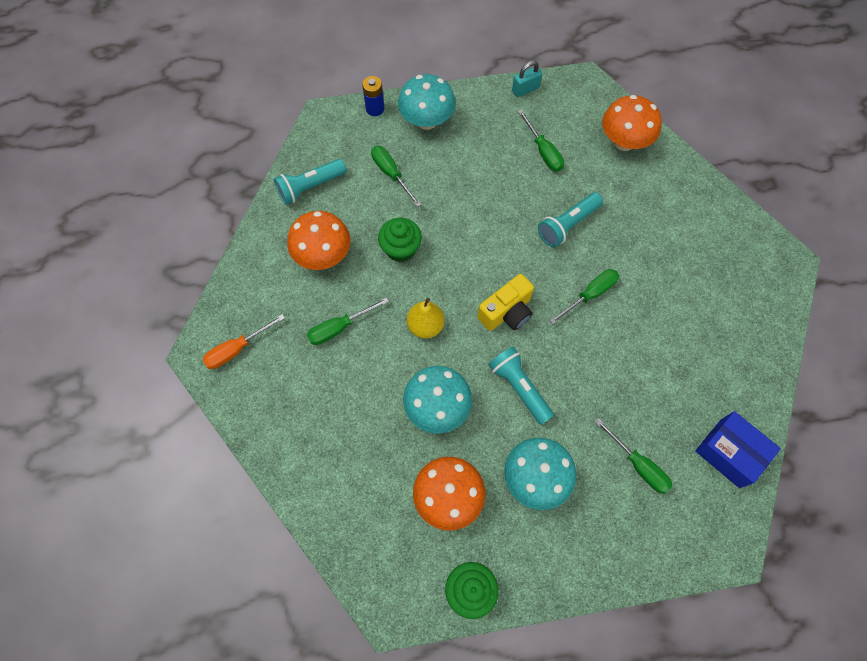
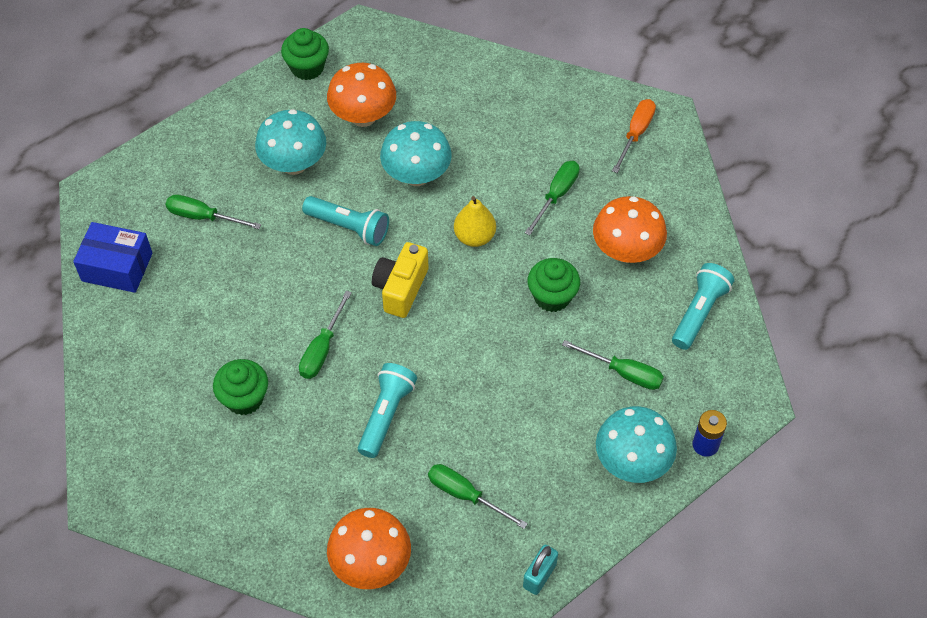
camera: 150 degrees right, 10 degrees down
none -> green cupcake [213,359,268,415]

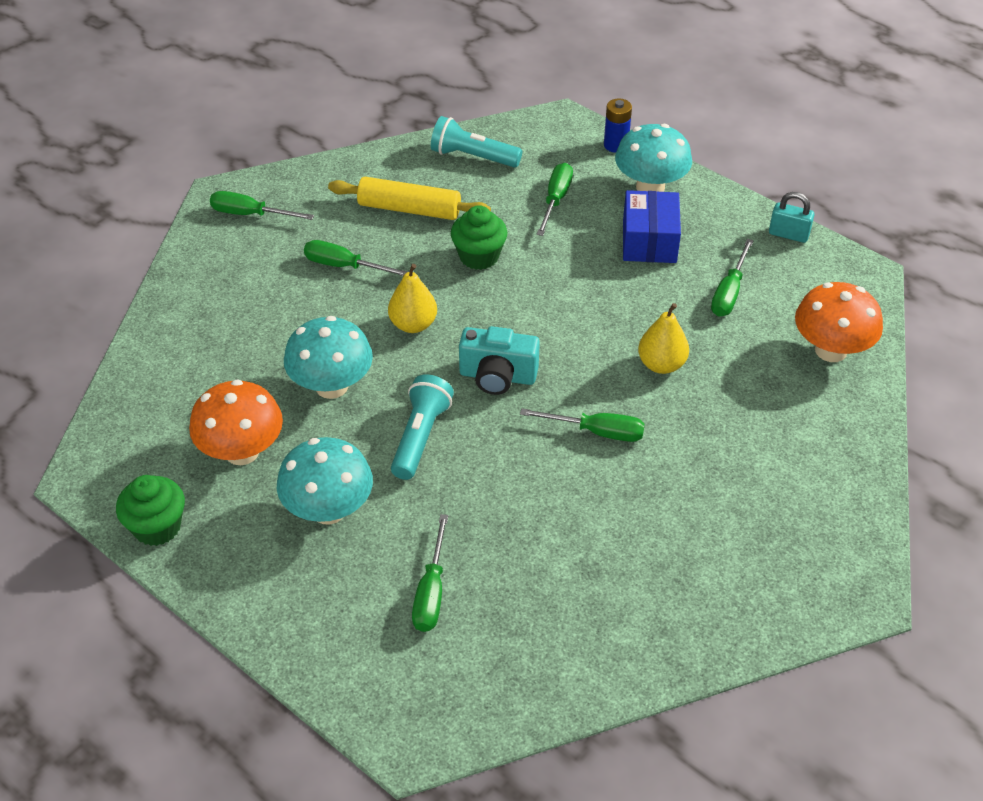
camera: 100 degrees left, 10 degrees down
blue box [73,222,152,293] -> blue box moved to [623,190,681,263]
green cupcake [213,359,268,415] -> none
turquoise flashlight [358,363,417,458] -> yellow pear [638,303,689,374]
yellow camera [372,242,428,318] -> turquoise camera [459,326,540,395]
orange mushroom [593,196,667,263] -> yellow rolling pin [328,177,491,220]
orange screwdriver [612,99,656,173] -> green screwdriver [210,191,314,220]

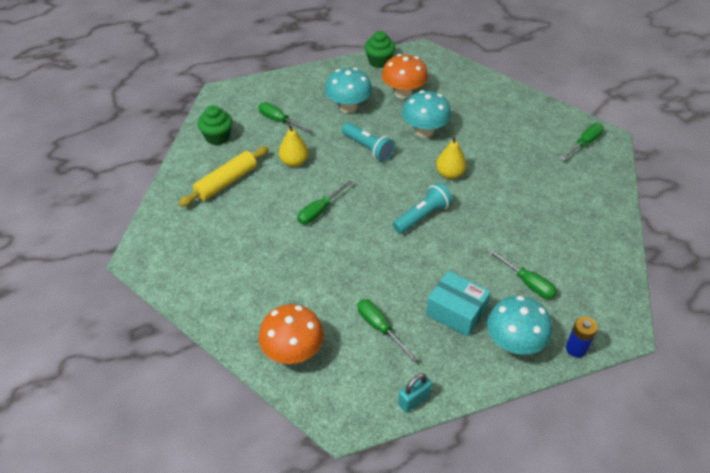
camera: 120 degrees right, 0 degrees up
green screwdriver [304,240,408,276] -> none
yellow rolling pin [328,177,491,220] -> yellow rolling pin moved to [179,146,269,207]
turquoise flashlight [431,116,522,168] -> turquoise flashlight moved to [393,183,453,234]
green cupcake [451,205,507,270] -> green cupcake moved to [197,105,232,145]
turquoise camera [459,326,540,395] -> none
blue box [623,190,681,263] -> turquoise box [426,271,491,337]
yellow pear [638,303,689,374] -> yellow pear moved to [279,124,309,167]

